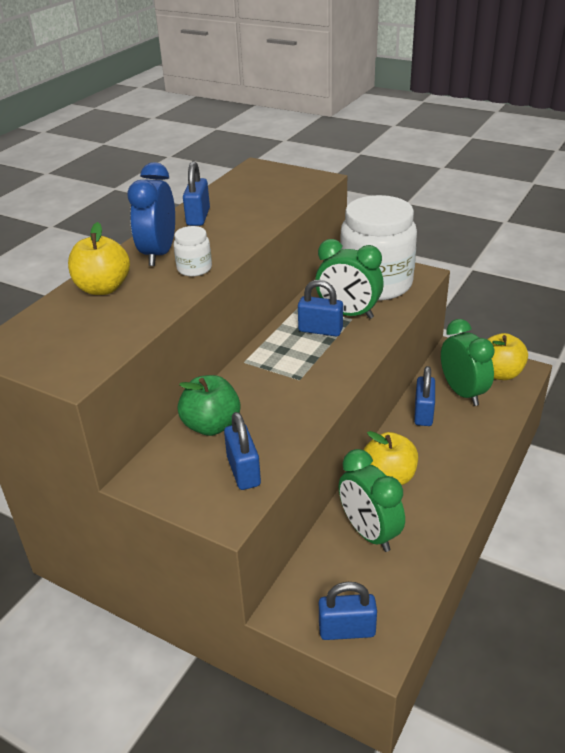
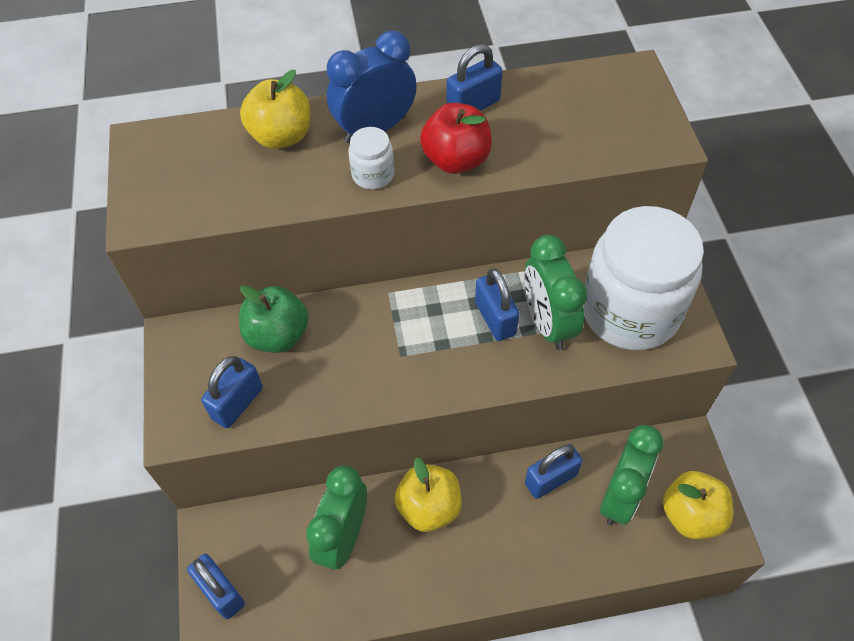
camera: 50 degrees right, 20 degrees up
none -> red apple [420,103,492,174]

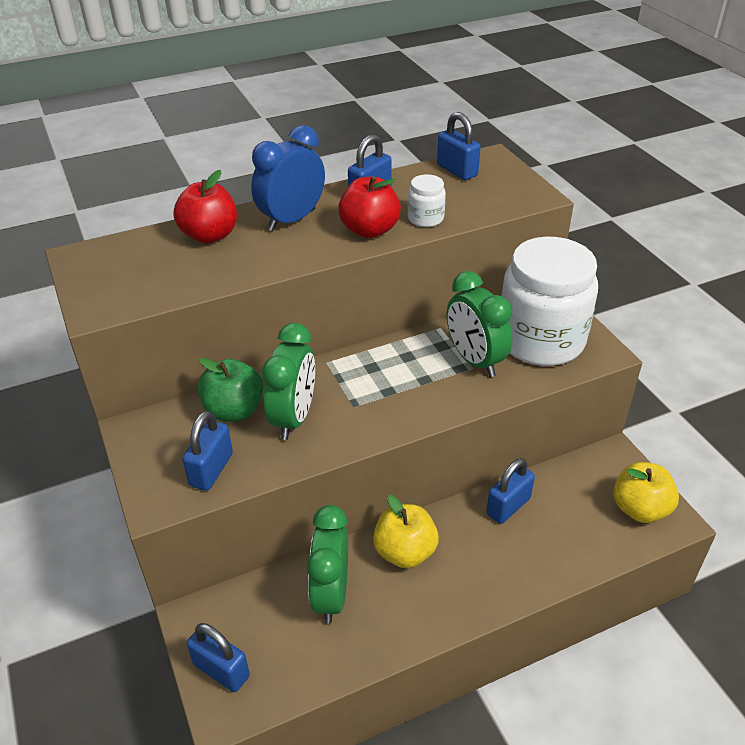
camera: 15 degrees left, 15 degrees down
yellow apple [240,70,310,149] -> red apple [174,170,237,244]
white jar [348,127,394,189] -> white jar moved to [408,174,446,227]
blue padlock [475,268,520,341] -> blue padlock moved to [437,112,481,180]
green clock [600,425,663,525] -> green clock moved to [262,323,315,440]

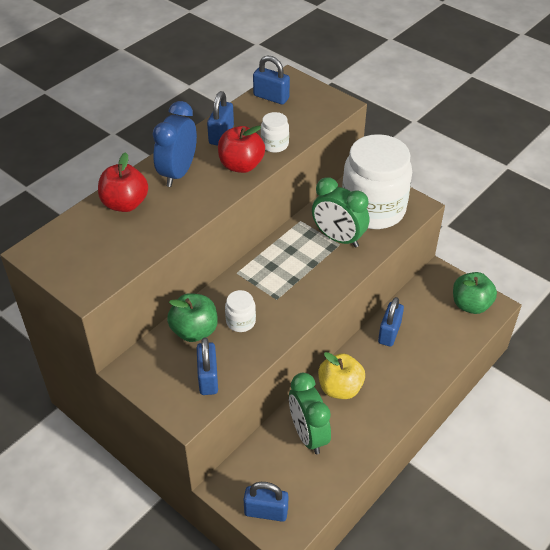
camera: 25 degrees left, 5 degrees up
green clock [262,323,315,440] -> white jar [225,290,256,332]
yellow apple [613,462,679,523] -> green apple [453,272,497,314]

